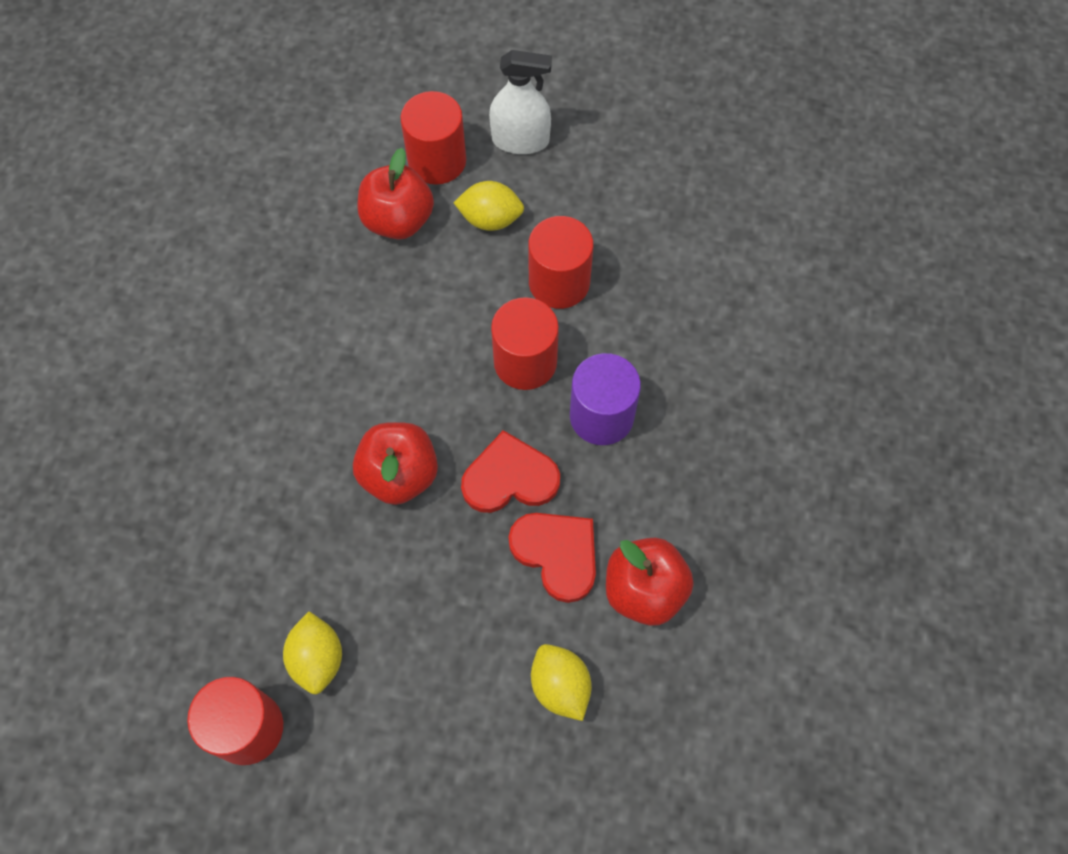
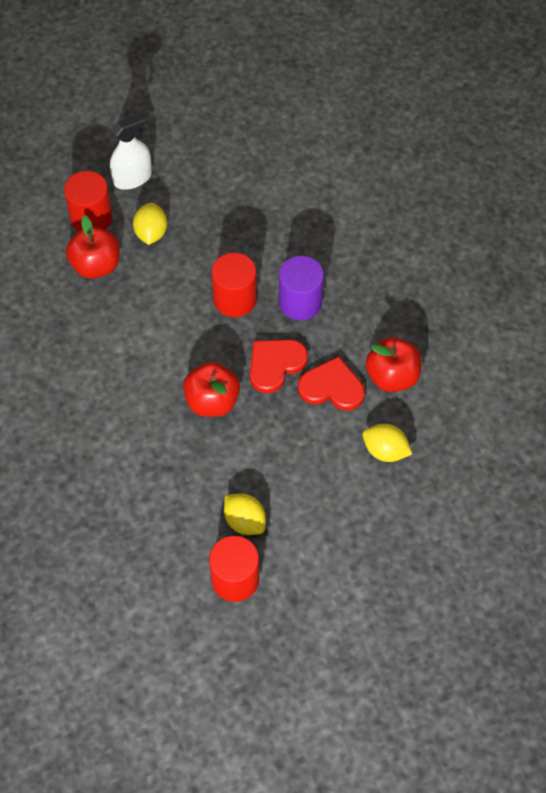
camera: 35 degrees left, 5 degrees down
yellow lemon [453,181,524,231] -> yellow lemon turned 60 degrees counterclockwise [133,203,167,245]
red cylinder [528,216,594,309] -> none

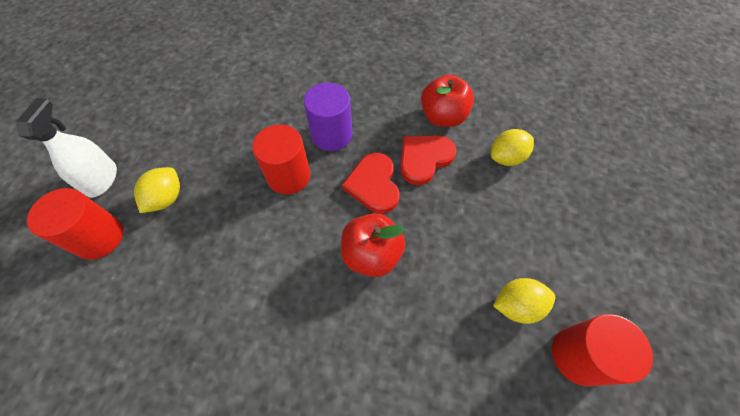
camera: 55 degrees left, 0 degrees up
red apple [66,215,120,279] -> none
yellow lemon [133,203,167,245] -> yellow lemon turned 75 degrees clockwise [134,167,180,213]

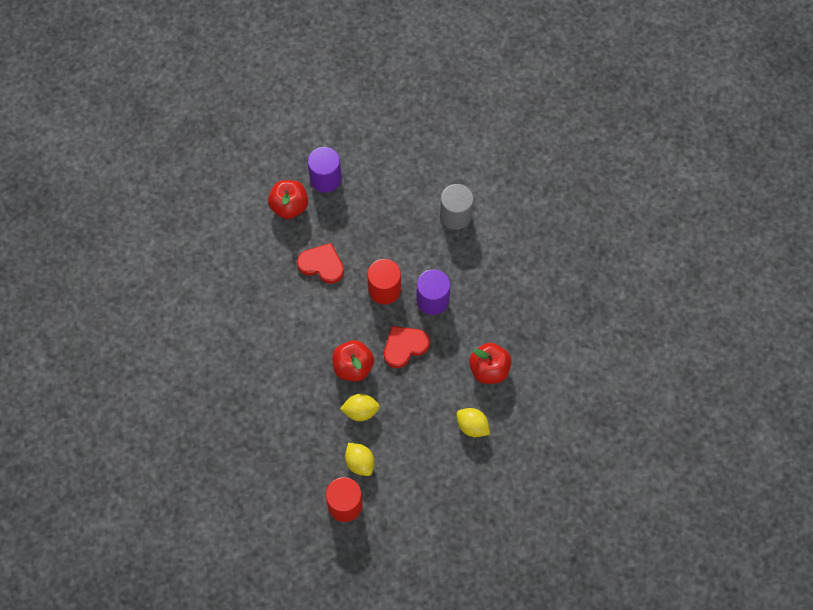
camera: 65 degrees right, 5 degrees up
white spray bottle [16,98,117,198] -> purple cylinder [308,147,342,193]
red cylinder [27,188,123,260] -> red apple [268,180,308,219]
yellow lemon [134,167,180,213] -> yellow lemon moved to [340,394,380,421]
red heart [400,135,457,185] -> red heart moved to [297,243,344,284]
none -> grey cylinder [440,184,474,230]

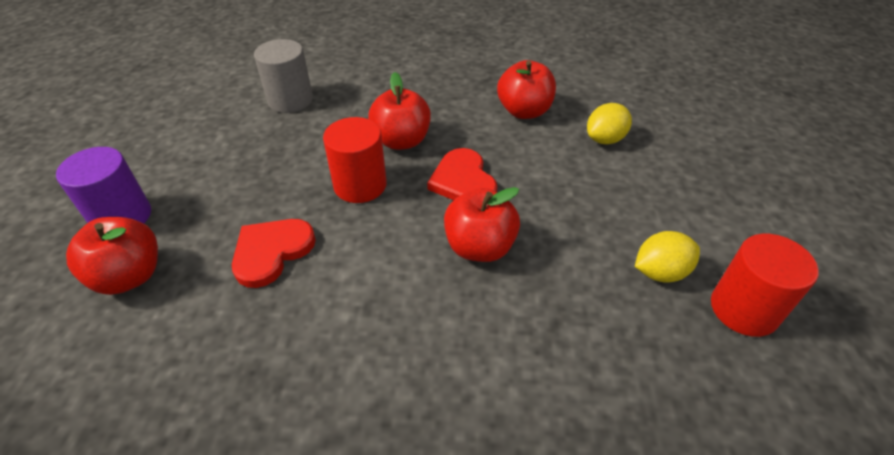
camera: 75 degrees left, 20 degrees down
yellow lemon [340,394,380,421] -> none
purple cylinder [416,269,450,315] -> red apple [368,72,431,150]

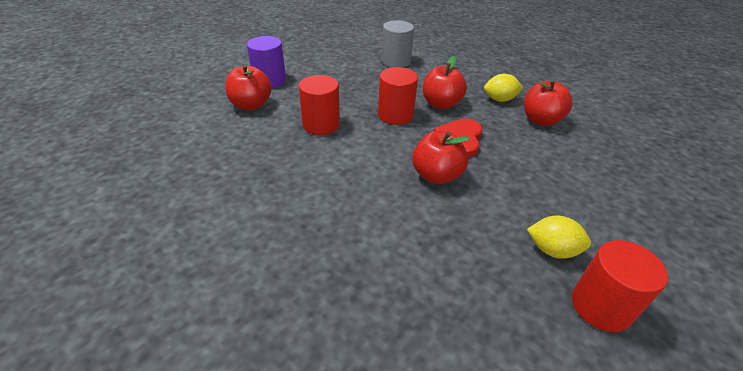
camera: 35 degrees right, 5 degrees down
red heart [232,219,316,288] -> red cylinder [299,75,340,135]
yellow lemon [587,103,632,145] -> yellow lemon moved to [484,74,523,102]

